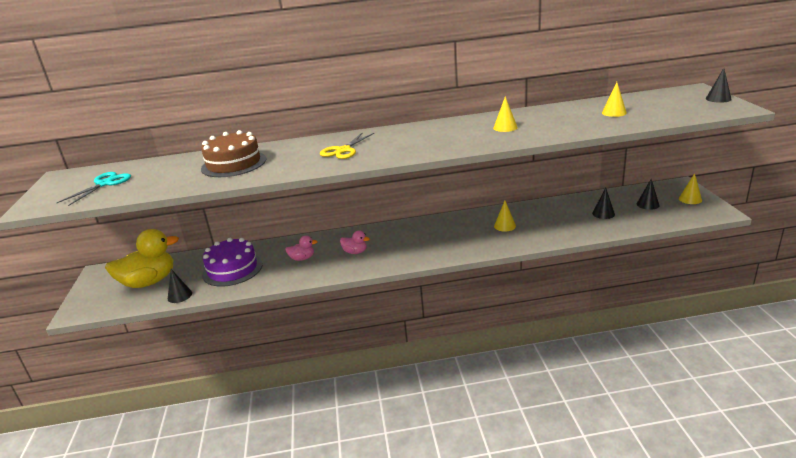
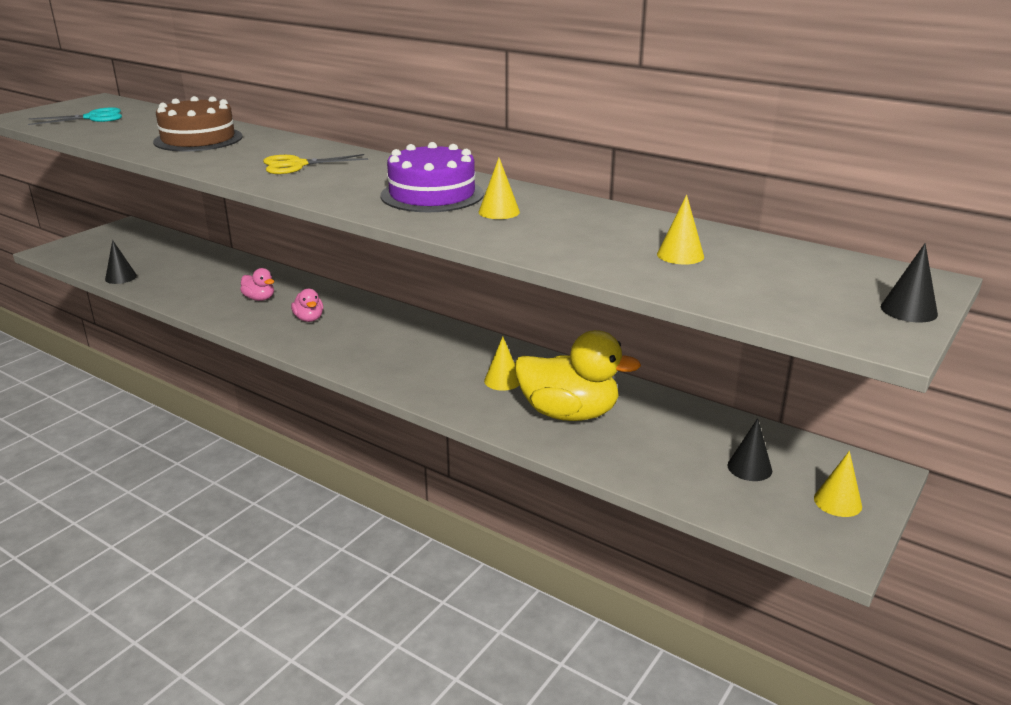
camera: 40 degrees right, 0 degrees up
yellow duck [105,229,179,288] -> yellow duck moved to [515,330,641,421]
purple cake [202,238,263,287] -> purple cake moved to [381,142,484,212]
black cone [592,188,615,219] -> none

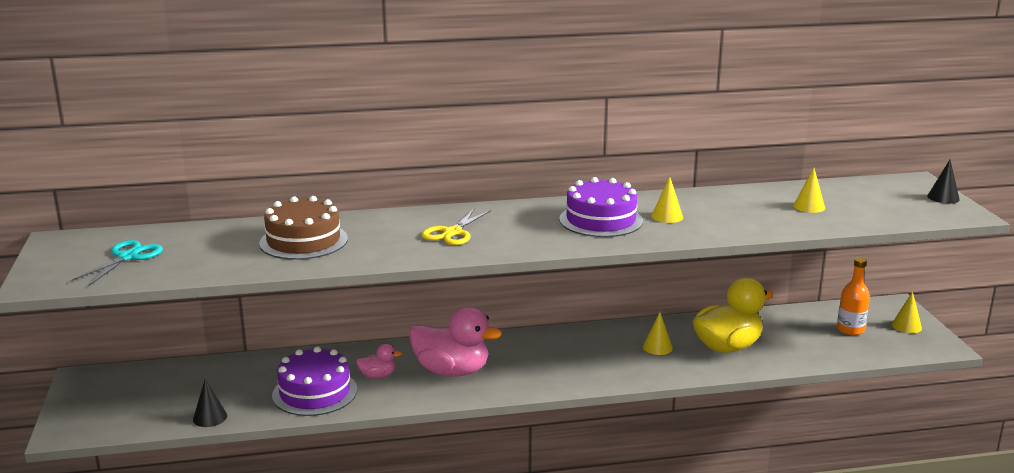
camera: 45 degrees left, 5 degrees down
pink duck [291,289,323,322] -> pink duck [409,307,502,377], size x2.13
black cone [728,418,772,481] -> orange bottle [837,257,870,335]
none -> purple cake [272,347,357,416]

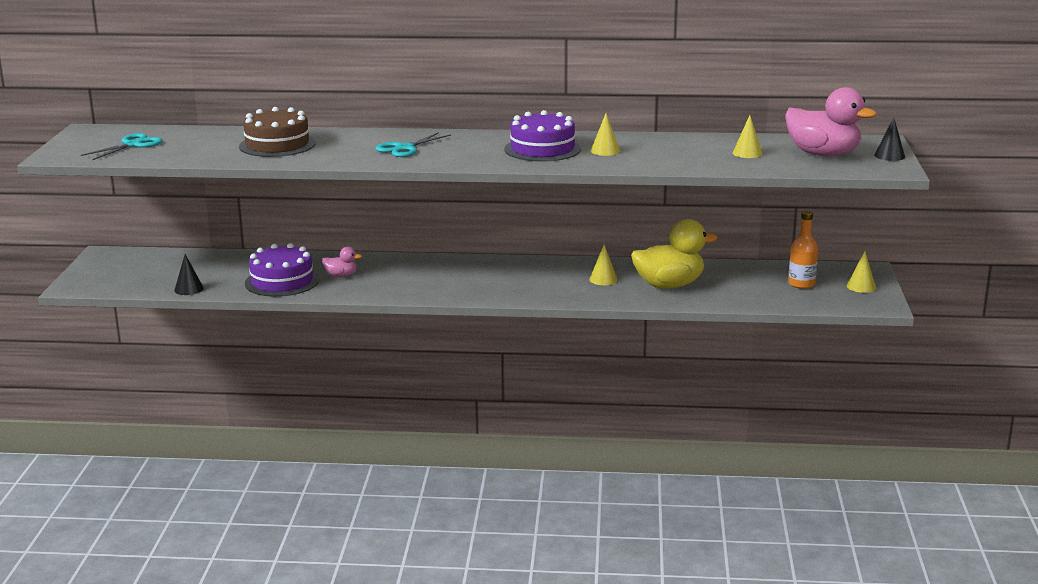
camera: 15 degrees right, 0 degrees up
pink duck [409,307,502,377] -> pink duck moved to [785,87,877,156]
yellow scissors [421,209,491,245] -> turquoise scissors [375,132,451,157]

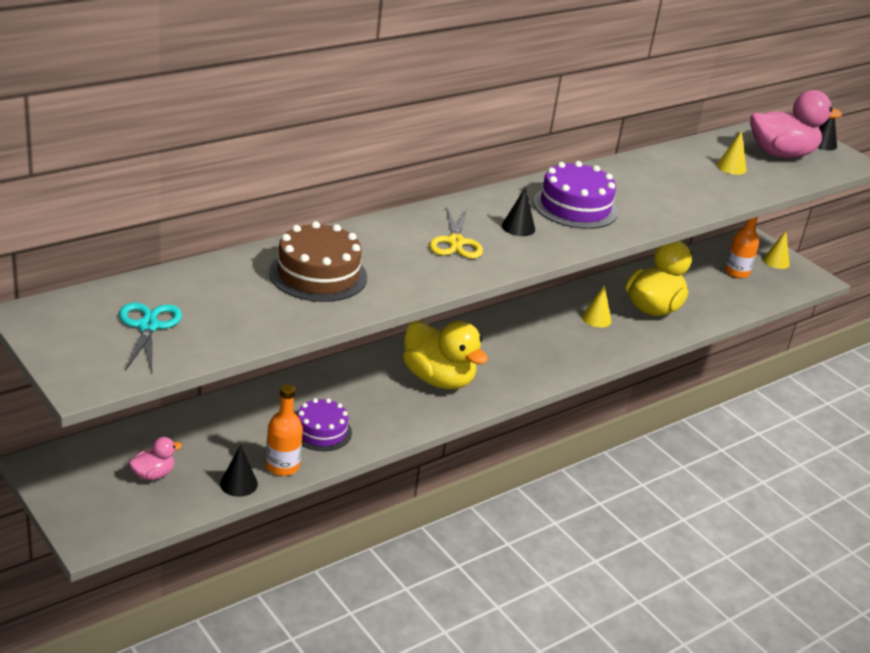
camera: 45 degrees left, 10 degrees up
purple cake [245,243,319,297] -> purple cake [297,398,352,451], size x0.66
pink duck [322,247,362,277] -> pink duck moved to [129,437,182,480]
turquoise scissors [375,132,451,157] -> yellow scissors [429,207,483,259]
yellow cone [591,113,620,156] -> none
none -> orange bottle [266,384,303,476]
none -> yellow duck [403,321,488,389]
none -> black cone [502,187,535,236]

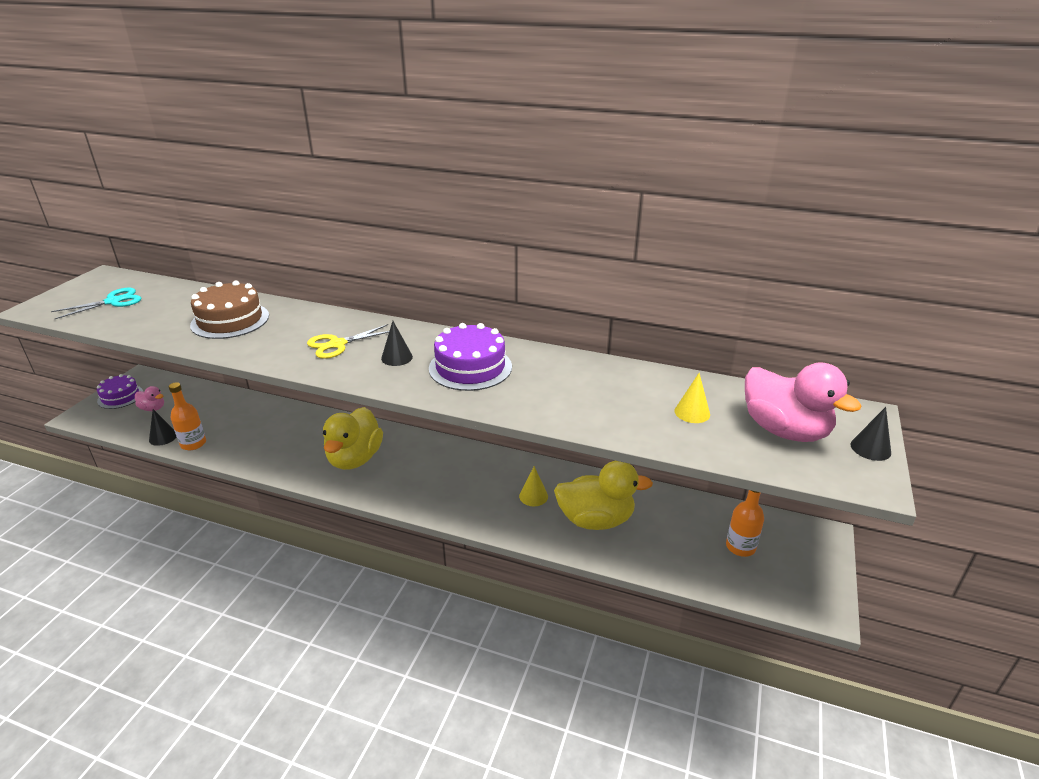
camera: 60 degrees right, 0 degrees up
purple cake [297,398,352,451] -> purple cake moved to [97,374,143,409]
yellow cone [763,231,790,269] -> none

